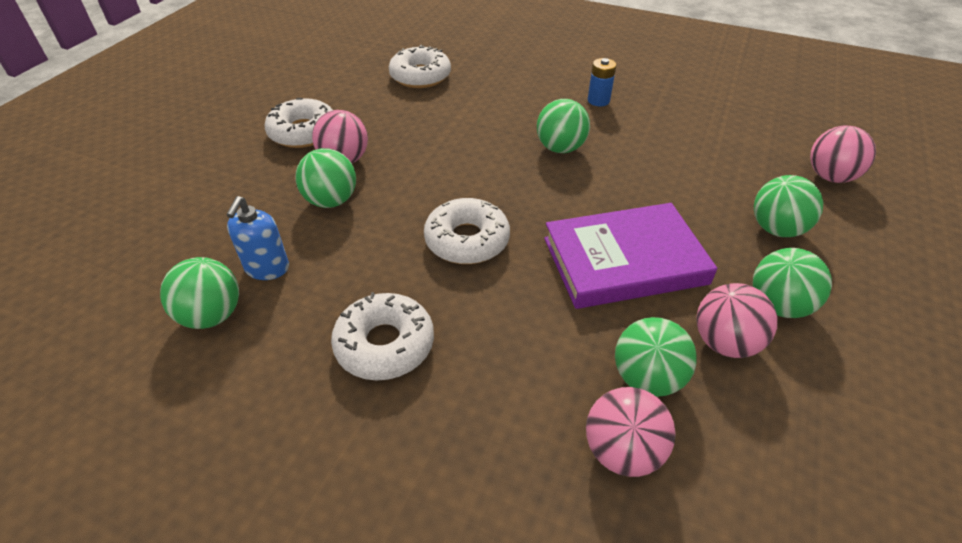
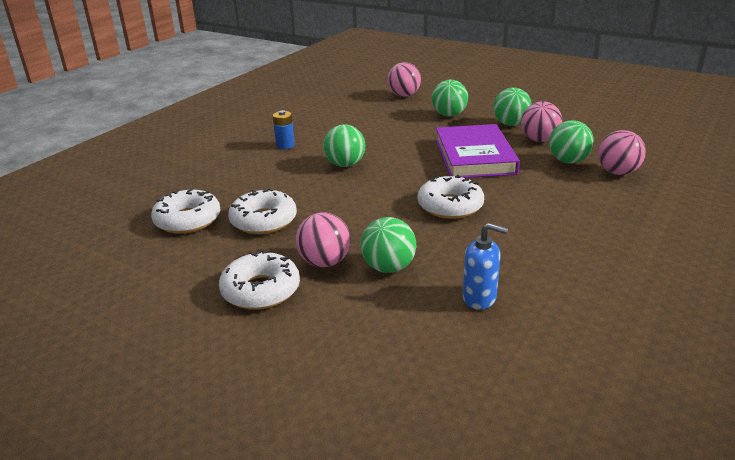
camera: 80 degrees left, 15 degrees down
green ball [160,257,239,329] -> none
white donut [331,292,434,381] -> white donut moved to [228,188,297,234]

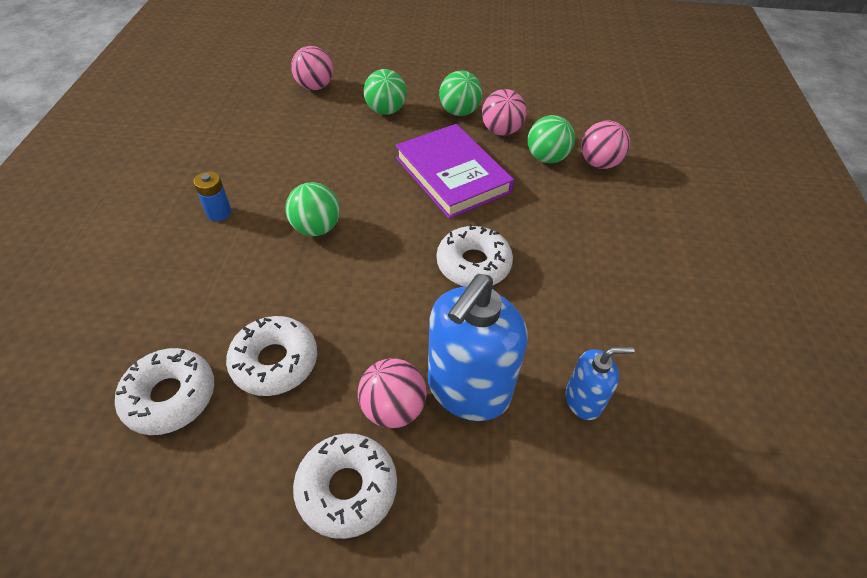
camera: 30 degrees left, 20 degrees up
green ball [361,217,416,273] -> blue soap dispenser [428,274,528,421]

